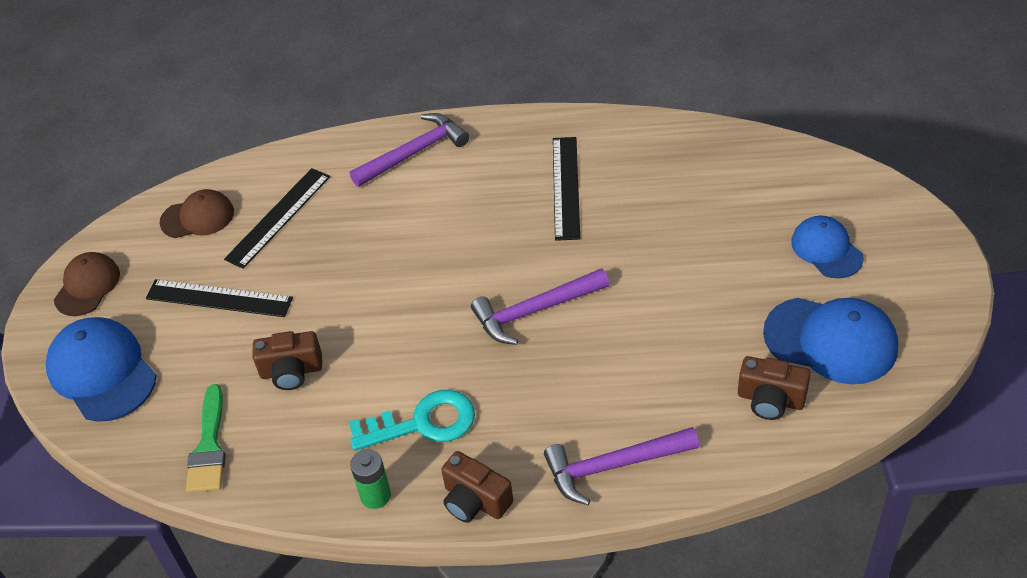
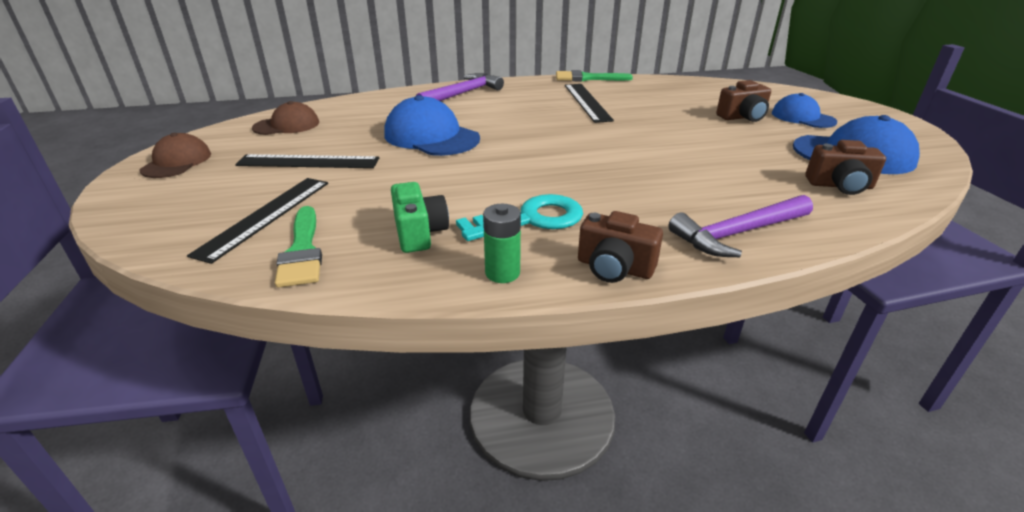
camera: 15 degrees left, 15 degrees down
blue cap [46,317,157,422] -> blue cap moved to [384,95,480,156]
black ruler [224,168,330,269] -> black ruler moved to [187,178,328,264]
brown camera [253,331,322,390] -> brown camera moved to [716,80,771,122]
purple hammer [471,268,609,345] -> none
none -> green camera [391,182,449,253]
none -> green brush [556,70,633,81]

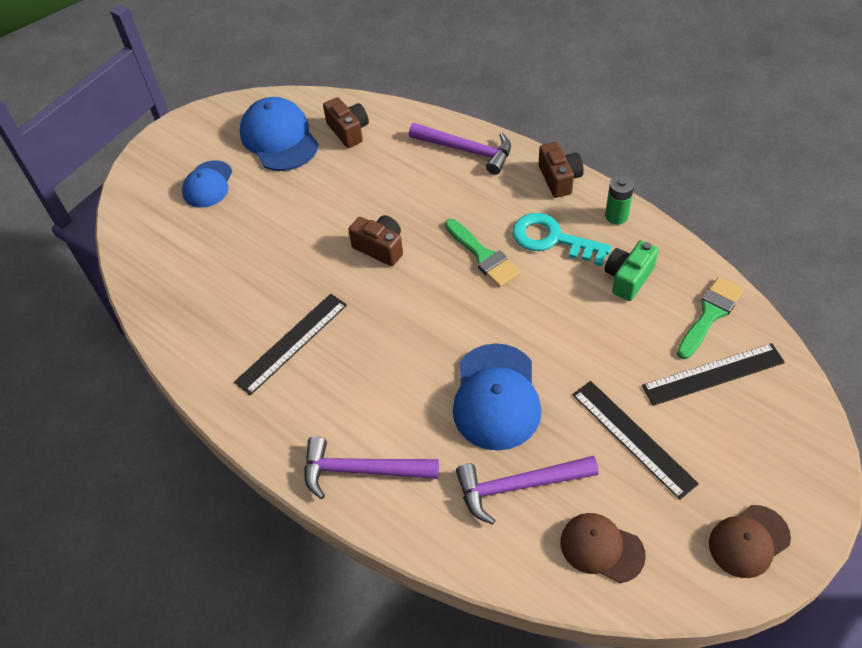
camera: 125 degrees left, 20 degrees up
green brush [556,70,633,81] -> green brush moved to [445,219,520,287]
brown camera [716,80,771,122] -> brown camera moved to [348,215,403,266]
none -> purple hammer [456,456,599,525]

